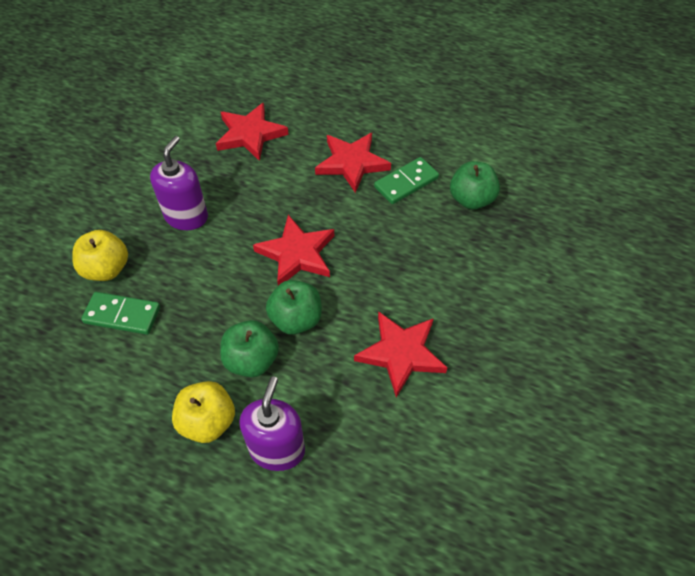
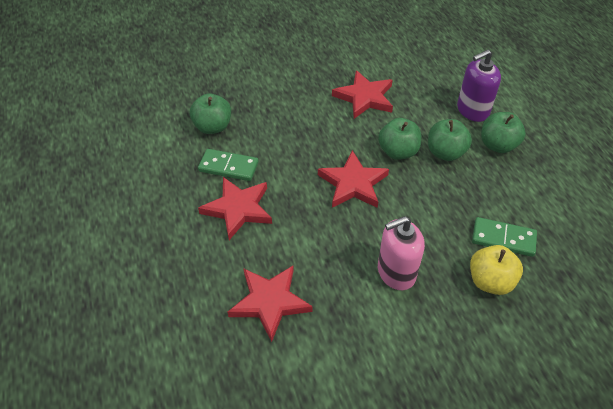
camera: 130 degrees left, 5 degrees down
green domino [81,292,160,335] -> green domino turned 45 degrees counterclockwise [472,217,537,257]
purple soap dispenser [150,136,208,230] -> pink soap dispenser [378,216,425,290]
yellow apple [172,381,235,443] -> green apple [481,112,526,153]

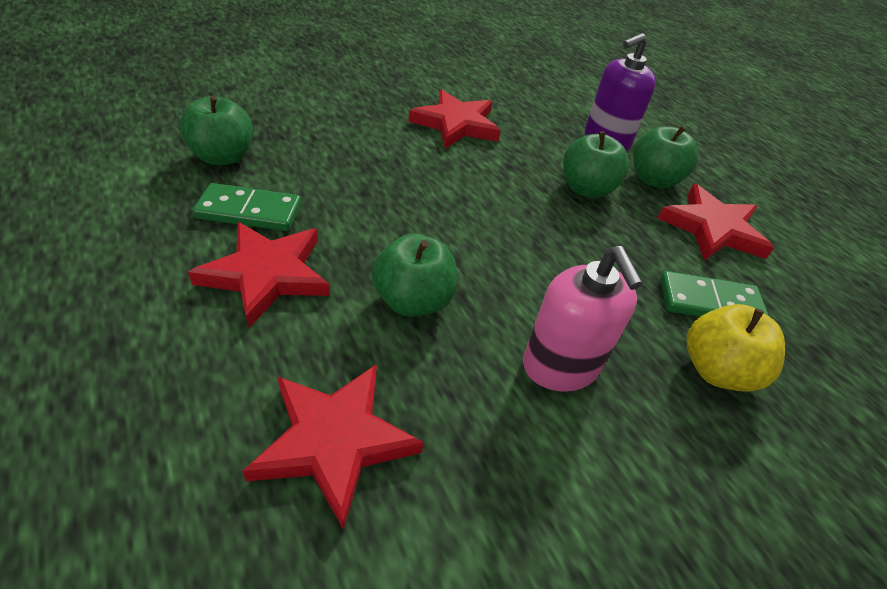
camera: 15 degrees left, 5 degrees down
red star [318,150,389,208] -> red star moved to [657,184,774,261]
green apple [378,118,421,160] -> green apple moved to [372,234,457,317]
pink soap dispenser [378,216,425,290] -> pink soap dispenser turned 75 degrees counterclockwise [523,246,643,392]

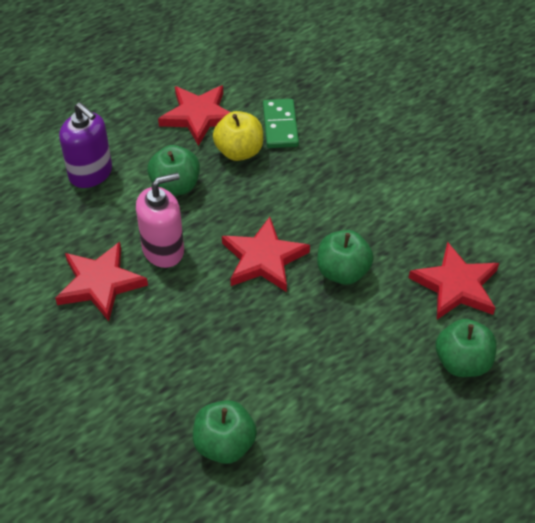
camera: 95 degrees left, 5 degrees up
red star [188,222,330,328] -> red star moved to [222,217,310,292]
green domino [193,183,301,231] -> none
pink soap dispenser [523,246,643,392] -> pink soap dispenser moved to [136,173,184,268]
green apple [633,126,698,189] -> green apple moved to [436,319,497,377]
yellow apple [687,304,785,392] -> yellow apple moved to [213,111,263,161]

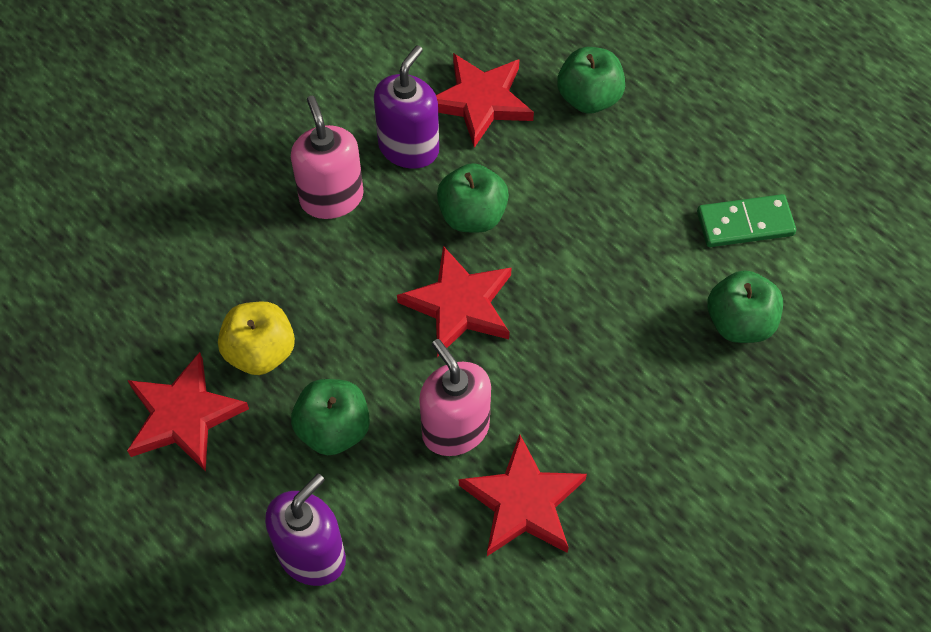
camera: 95 degrees left, 10 degrees up
green domino [263,99,299,148] -> green domino moved to [697,194,796,247]
none -> pink soap dispenser [291,96,364,219]
none -> purple soap dispenser [374,45,439,169]

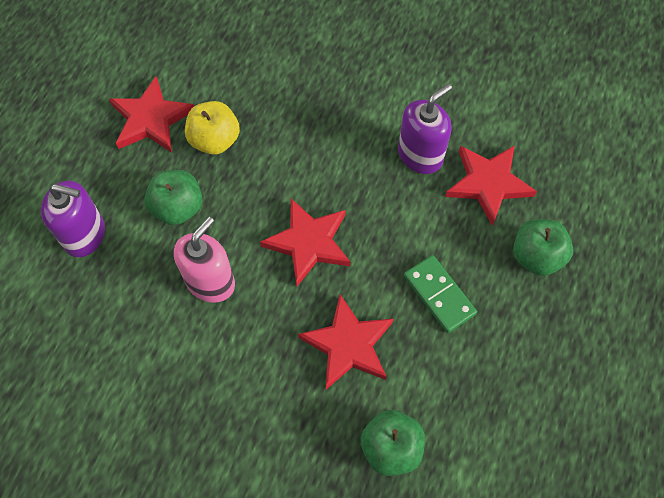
camera: 65 degrees right, 5 degrees up
pink soap dispenser [291,96,364,219] -> none
purple soap dispenser [374,45,439,169] -> purple soap dispenser turned 45 degrees counterclockwise [398,84,452,174]
green apple [437,163,509,233] -> none
red star [459,434,587,556] -> red star moved to [298,294,393,389]
green domino [697,194,796,247] -> green domino moved to [404,255,477,333]

